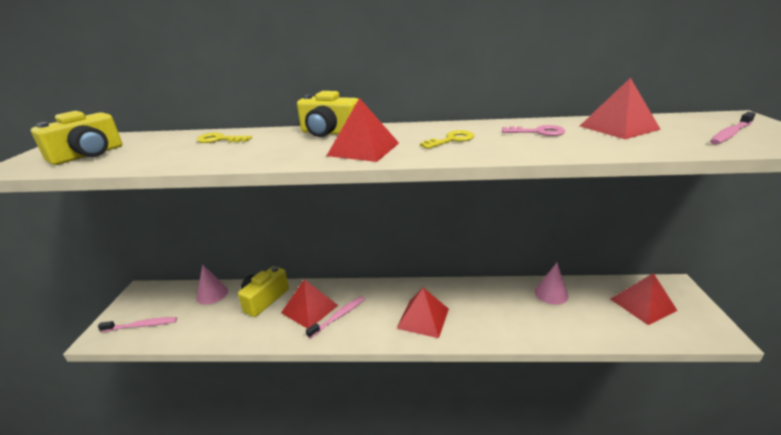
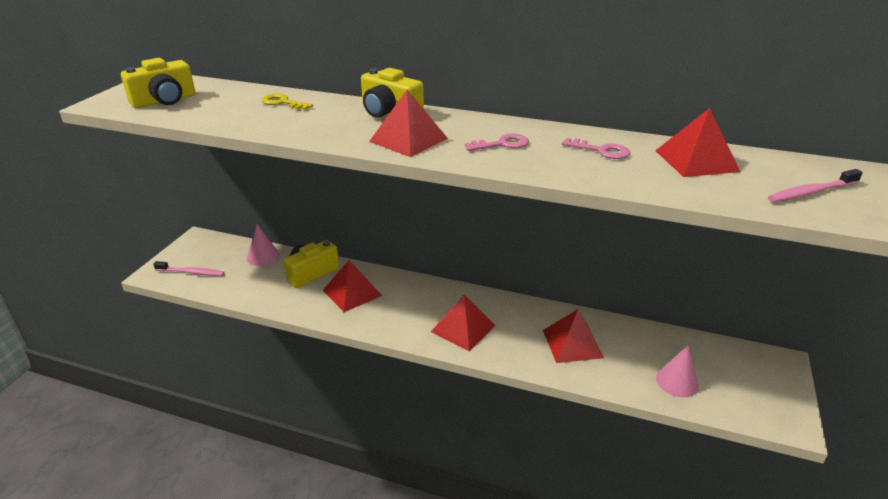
camera: 15 degrees right, 5 degrees up
pink toothbrush [306,296,365,338] -> none
yellow key [420,130,474,149] -> pink key [465,134,529,151]
pink cone [535,263,568,305] -> pink cone moved to [656,345,699,397]
red pyramid [610,273,678,325] -> red pyramid moved to [543,309,604,363]

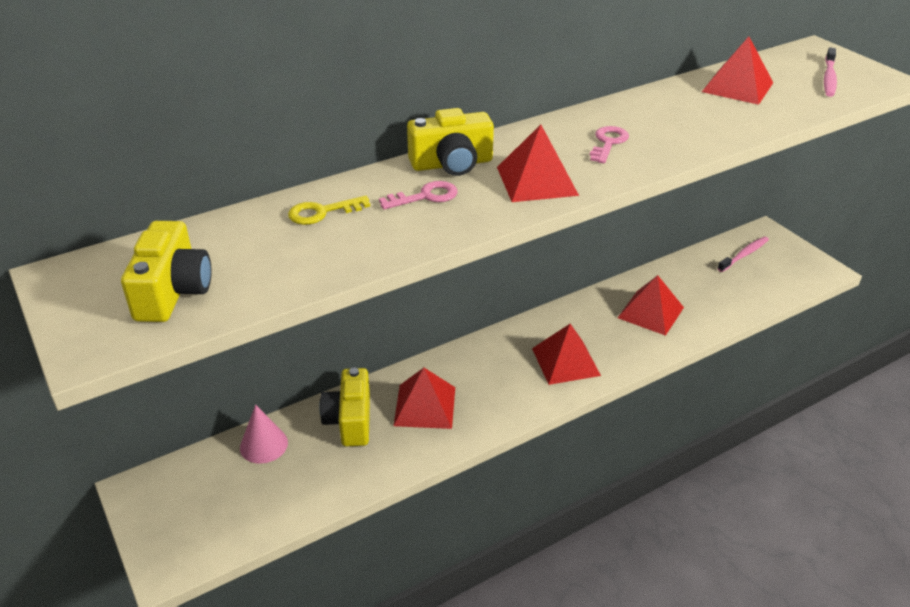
camera: 50 degrees left, 5 degrees up
pink toothbrush [153,261,225,276] -> pink toothbrush moved to [717,236,769,272]
pink key [562,138,630,159] -> pink key moved to [379,181,458,210]
pink cone [656,345,699,397] -> none

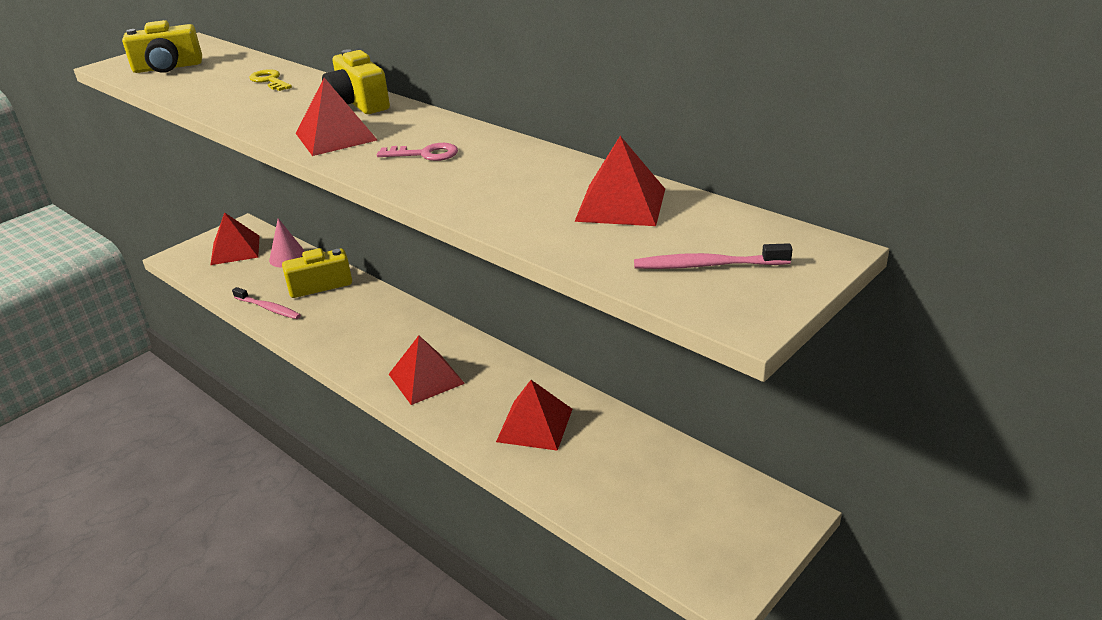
camera: 75 degrees right, 5 degrees down
pink key [379,181,458,210] -> none
red pyramid [393,368,455,429] -> red pyramid moved to [210,212,260,265]
pink toothbrush [717,236,769,272] -> pink toothbrush moved to [232,287,301,319]

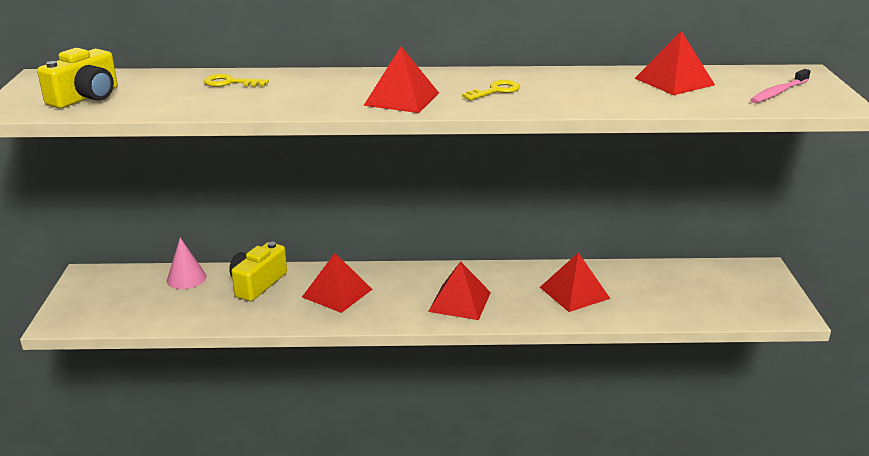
camera: 45 degrees left, 5 degrees down
red pyramid [210,212,260,265] -> red pyramid moved to [302,253,372,313]
pink toothbrush [232,287,301,319] -> none
yellow camera [322,49,390,114] -> none
pink key [377,143,458,161] -> yellow key [462,80,520,100]

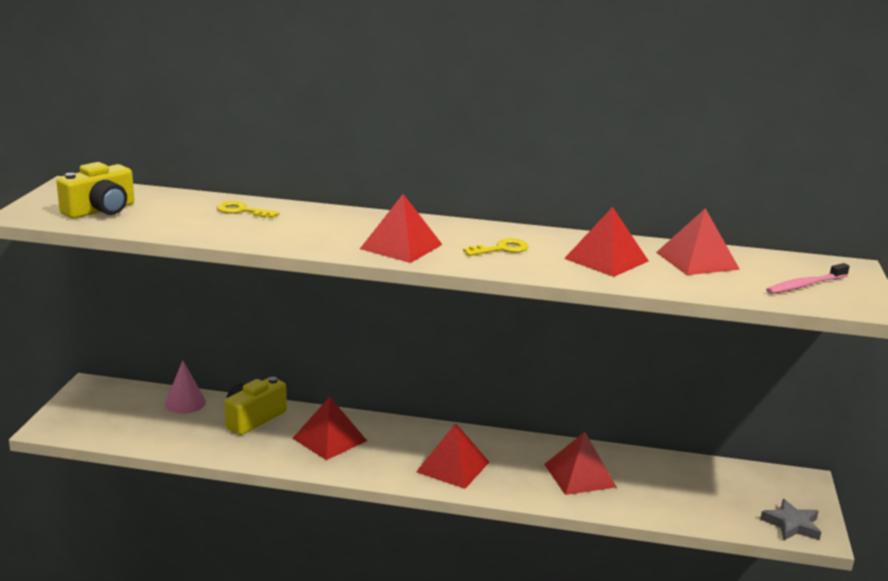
camera: 10 degrees right, 5 degrees down
none -> red pyramid [564,207,649,277]
none -> grey star [760,499,821,541]

